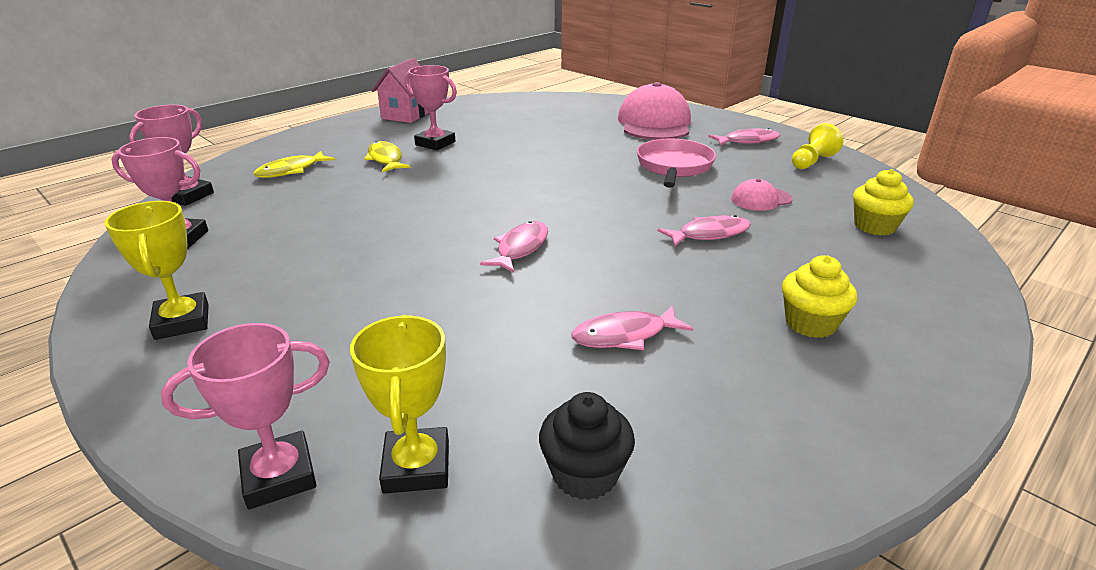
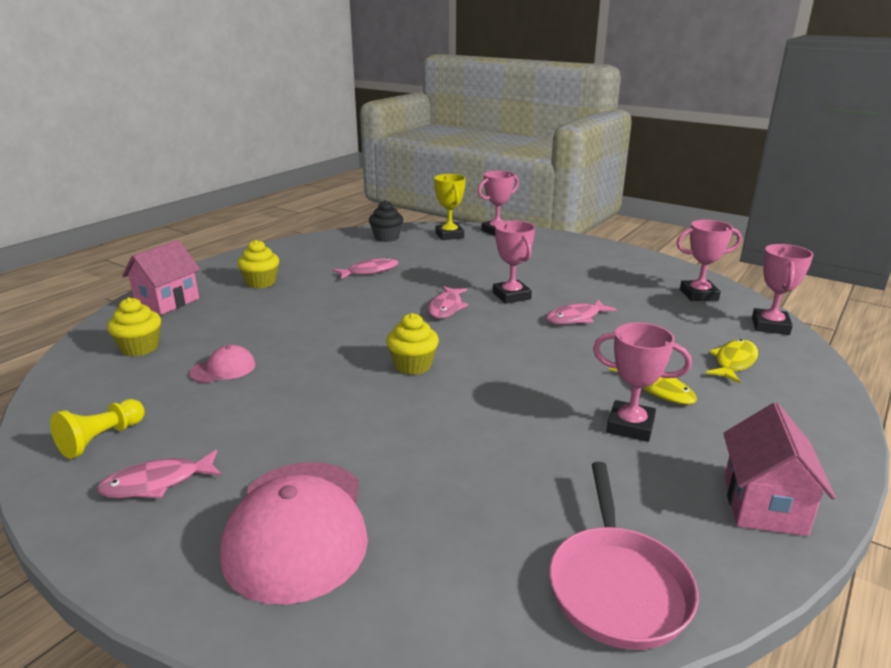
camera: 170 degrees right, 5 degrees down
yellow trophy [105,201,209,340] -> none
pink pan [637,139,716,188] -> pink pan moved to [549,462,699,650]
pink fish [658,215,751,247] -> pink fish moved to [546,299,617,324]
none -> pink house [122,240,200,315]
none -> yellow cupcake [386,313,439,375]
none -> pink trophy [493,220,535,304]

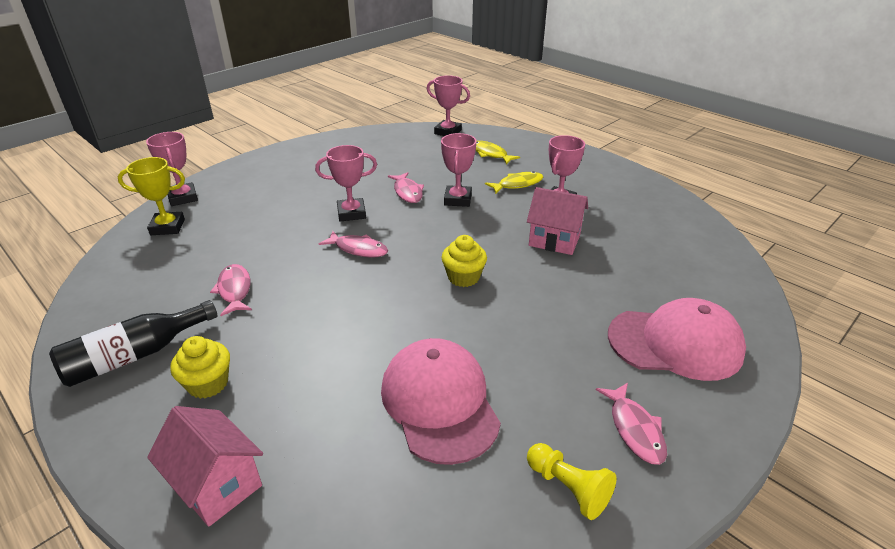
camera: 80 degrees left, 10 degrees up
yellow cupcake [107,297,161,356] -> none
pink cap [189,345,256,383] -> pink cap [381,338,501,465], size x2.10
black cupcake [369,200,404,242] -> none
pink pan [549,462,699,650] -> none
pink trophy [676,220,742,301] -> pink trophy moved to [441,133,476,207]
pink house [723,403,836,536] -> pink house moved to [527,187,588,255]
none -> black bottle [49,300,218,387]

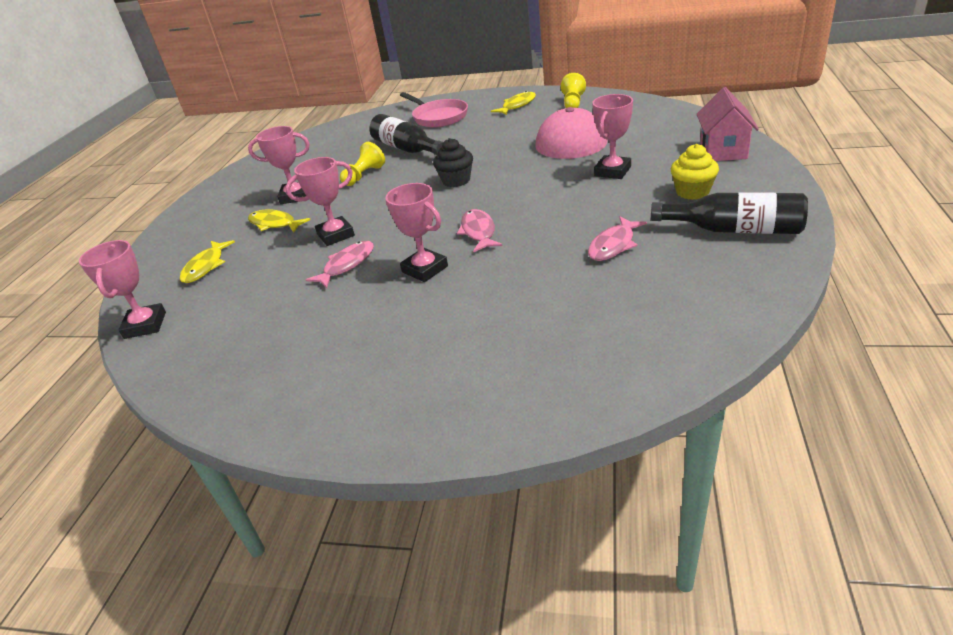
camera: 120 degrees left, 0 degrees up
yellow trophy [118,157,185,235] -> none
pink trophy [146,132,198,206] -> pink trophy moved to [592,94,633,179]
yellow cupcake [441,235,487,287] -> black cupcake [433,138,473,187]
pink house [527,187,588,255] -> yellow pawn [340,142,385,186]
pink fish [596,383,667,465] -> yellow fish [491,91,536,115]
pink cap [608,298,746,381] -> pink pan [400,92,468,128]
none -> black bottle [369,114,443,155]

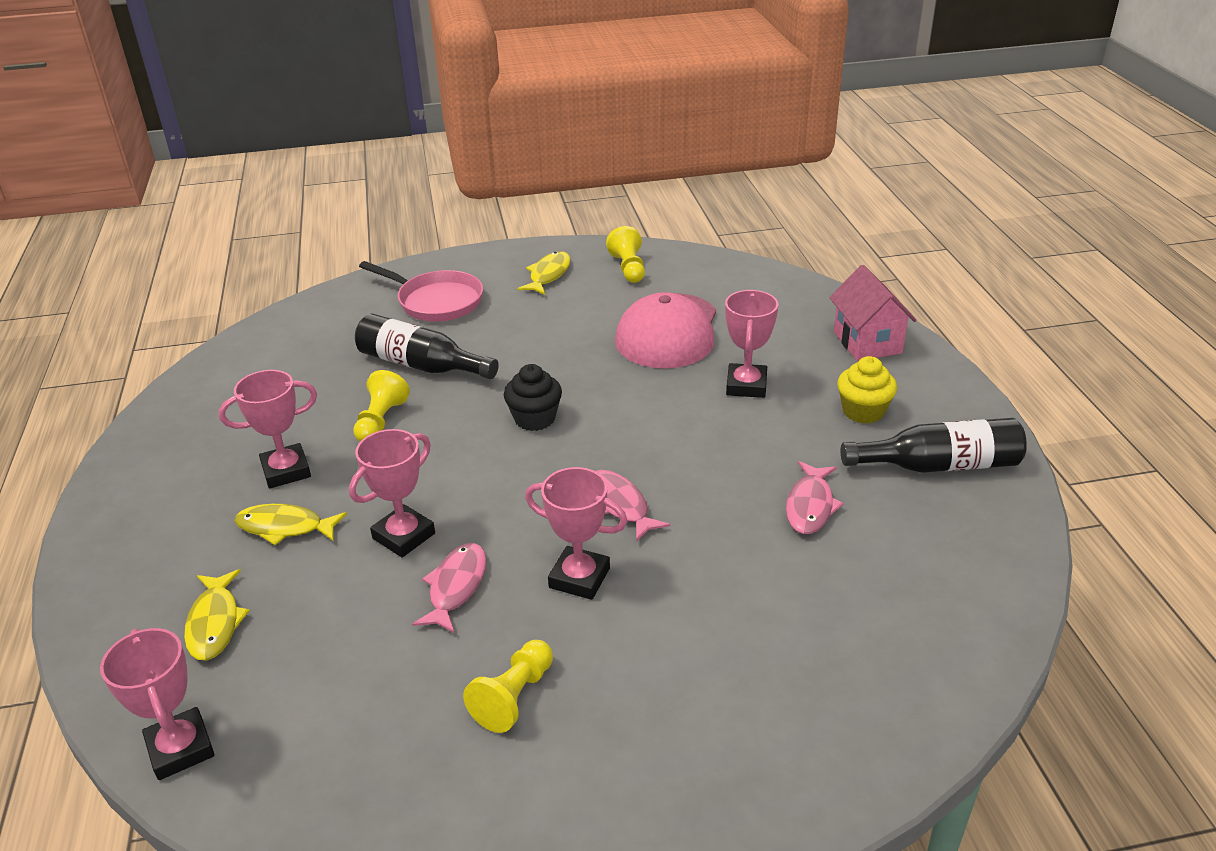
camera: 25 degrees left, 0 degrees up
none -> yellow pawn [463,640,553,733]

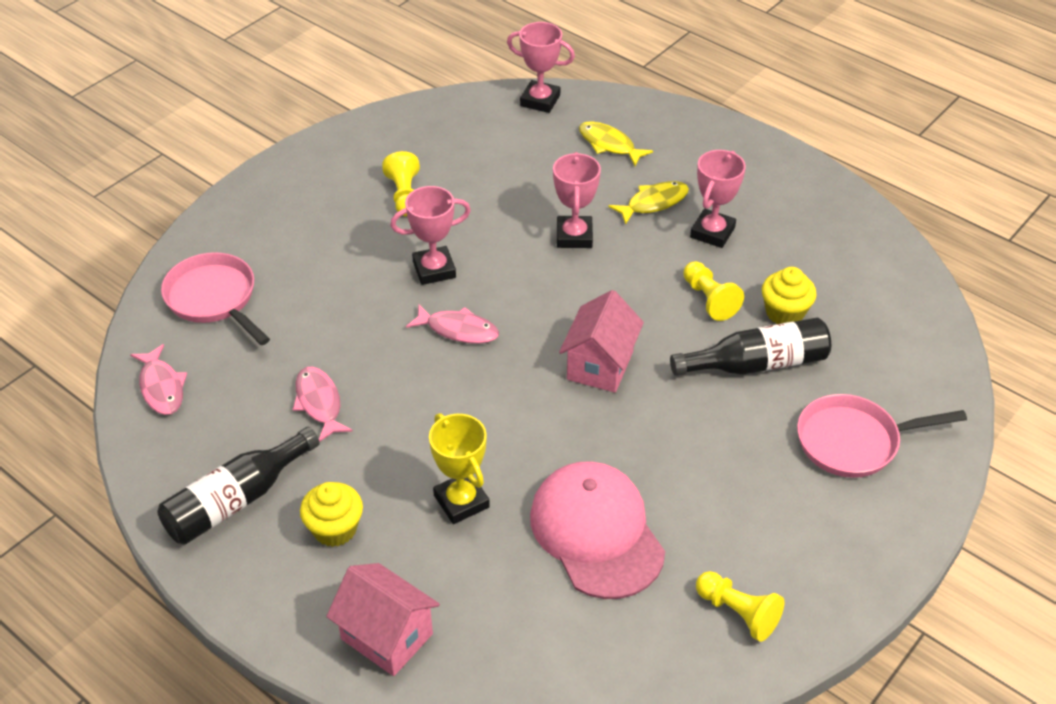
camera: 140 degrees right, 10 degrees up
pink fish [412,543,486,633] -> pink fish moved to [130,344,187,415]
black cupcake [504,364,562,431] -> pink house [559,290,644,393]
yellow fish [517,251,571,295] -> none
pink trophy [725,290,778,398] -> yellow trophy [429,413,490,524]
none -> pink pan [161,252,270,345]
none -> yellow cupcake [762,267,817,324]

